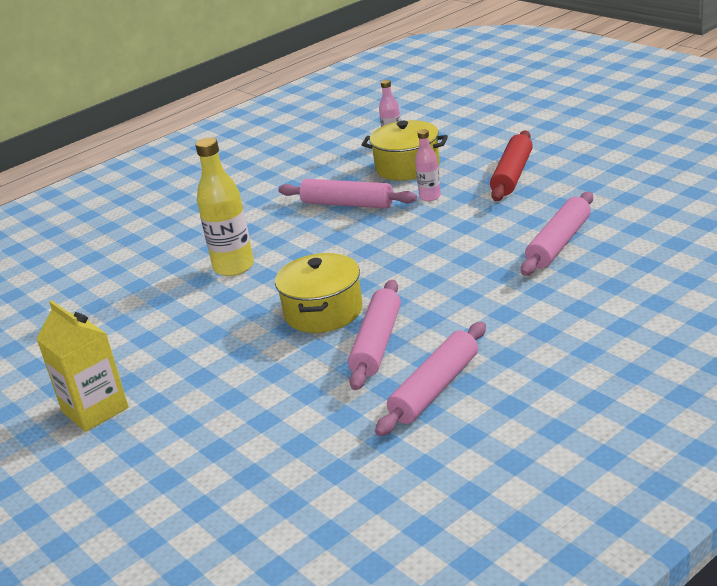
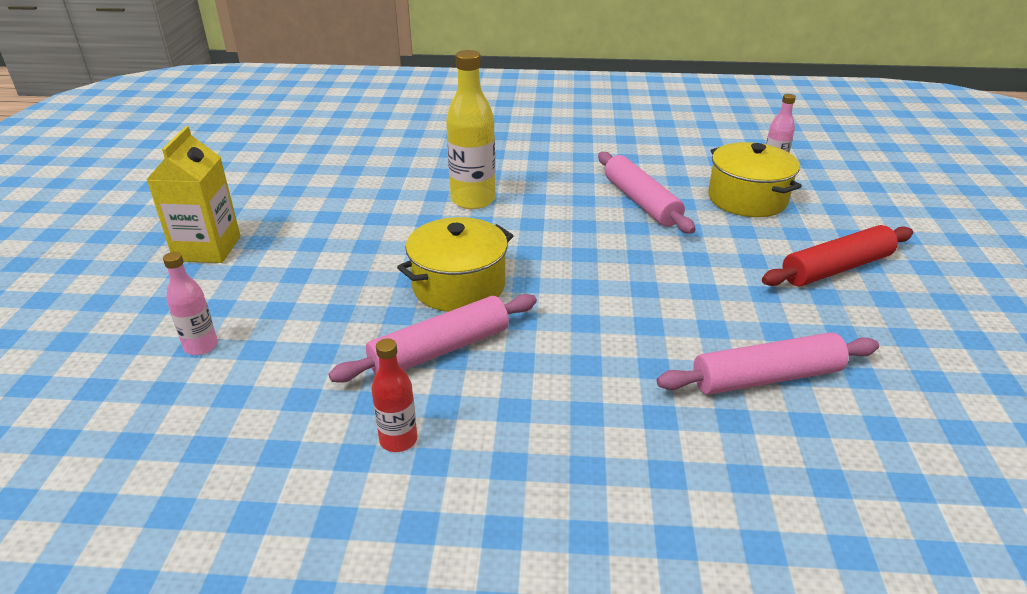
camera: 40 degrees right, 5 degrees up
pink rolling pin [375,322,486,436] -> red bottle [371,339,417,452]
pink bottle [415,129,441,201] -> pink bottle moved to [163,252,218,355]

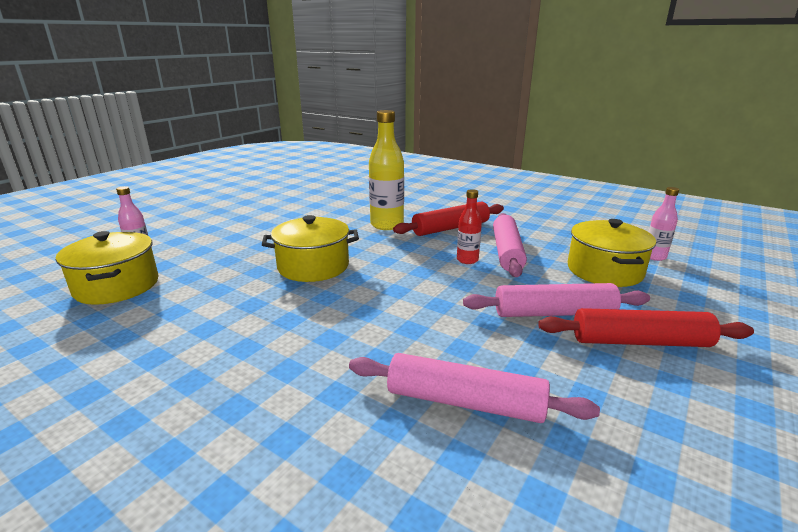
camera: 30 degrees right, 10 degrees down
yellow carton [146,126,241,263] -> none
pink rolling pin [329,294,537,383] -> pink rolling pin moved to [463,283,650,317]
red bottle [371,339,417,452] -> red bottle moved to [457,189,482,264]
none -> yellow pot [56,231,159,305]
none -> red rolling pin [393,201,504,236]

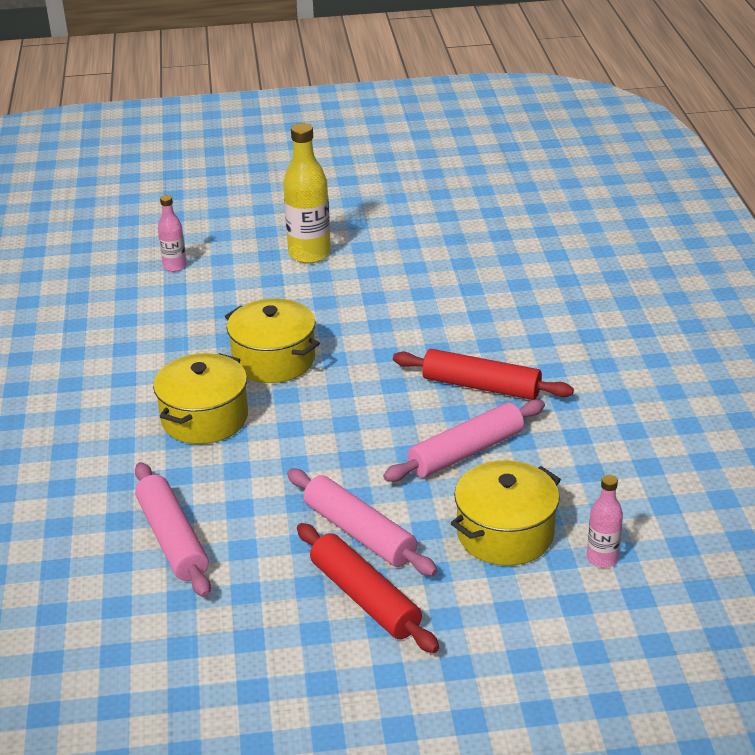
camera: 50 degrees right, 10 degrees up
yellow pot [56,231,159,305] -> yellow pot moved to [153,353,248,444]
yellow bottle [369,110,404,230] -> yellow bottle moved to [283,123,331,264]
red bottle [457,189,482,264] -> none

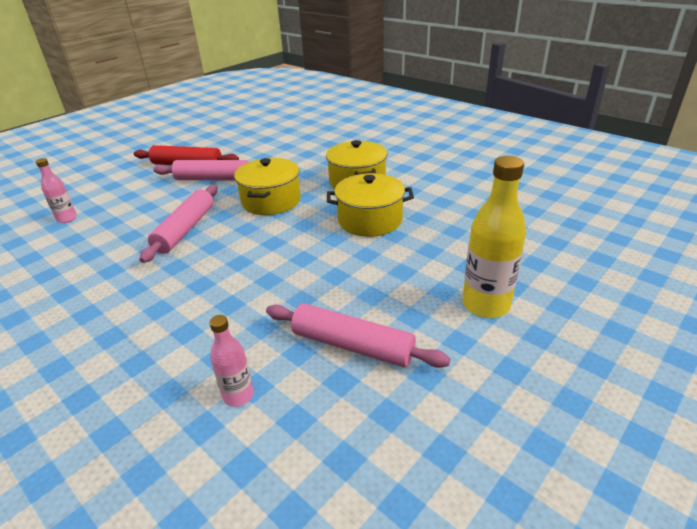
camera: 140 degrees right, 0 degrees up
pink rolling pin [135,462,211,598] -> pink rolling pin moved to [266,304,450,368]
pink bottle [158,195,187,272] -> pink bottle moved to [209,315,254,407]
red rolling pin [393,349,574,400] -> none
yellow pot [451,460,561,566] -> yellow pot moved to [234,158,301,215]

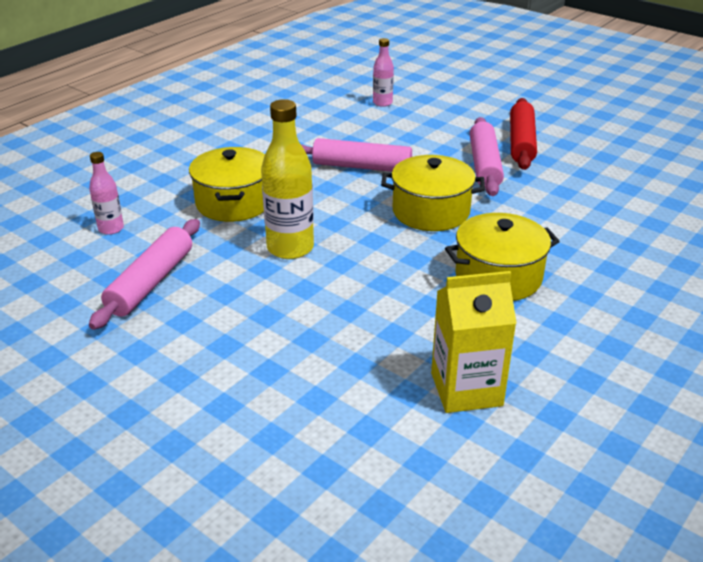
camera: 85 degrees right, 0 degrees up
yellow pot [327,173,414,237] -> yellow pot moved to [189,147,265,222]
yellow bottle [462,156,526,318] -> yellow bottle moved to [261,99,314,259]
none -> yellow carton [431,271,516,413]

